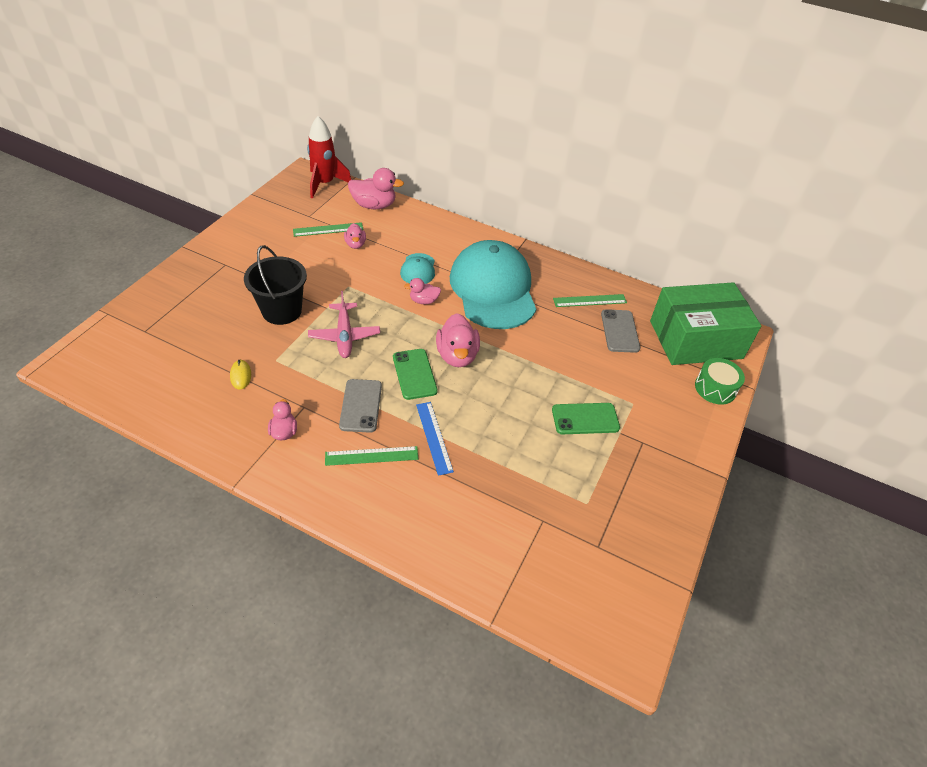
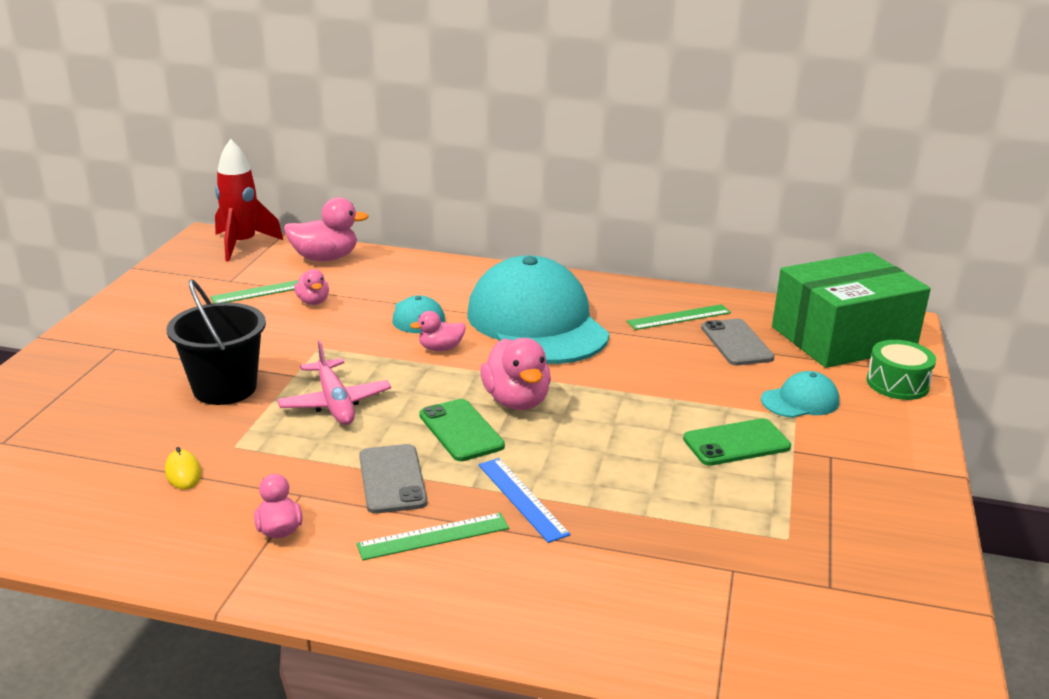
camera: 10 degrees left, 20 degrees down
none -> turquoise cap [761,371,839,418]

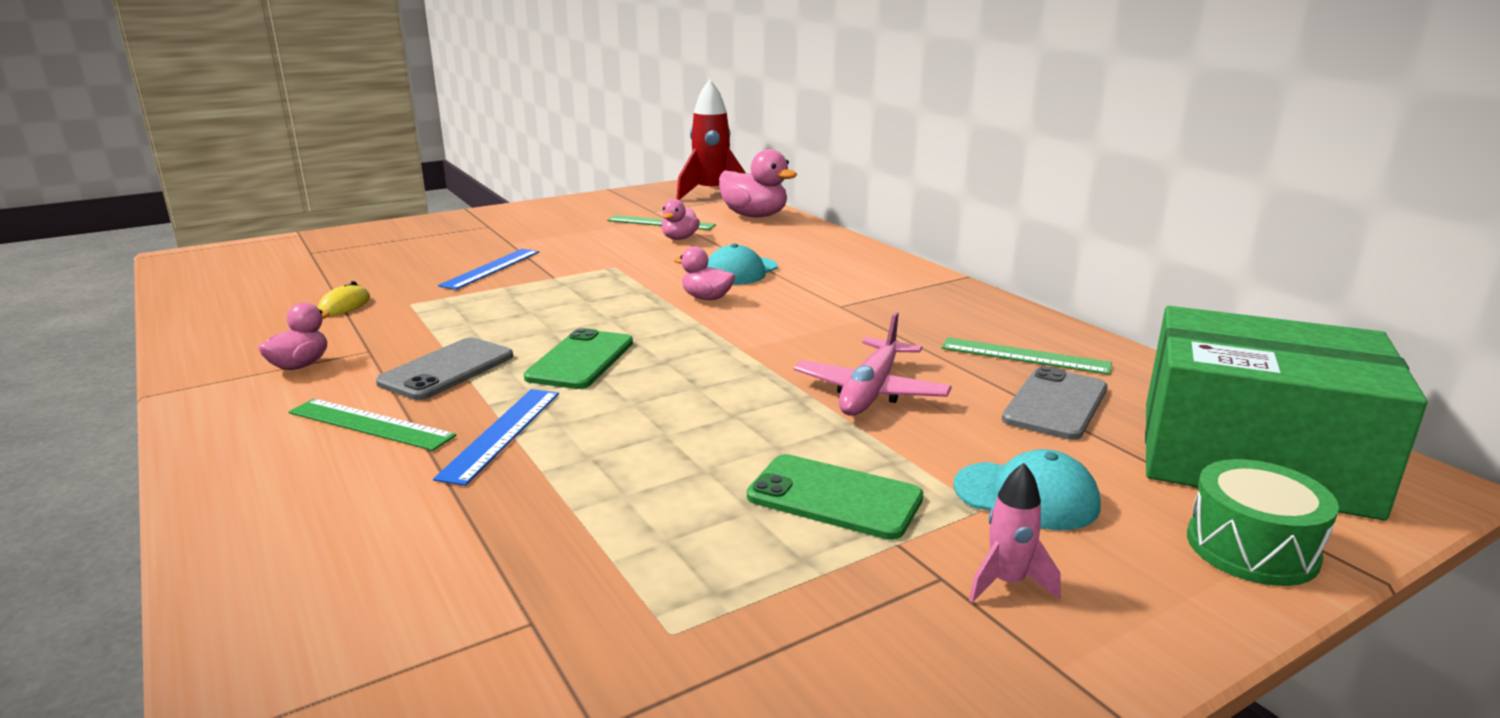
camera: 45 degrees right, 5 degrees down
black bucket [167,279,266,405] -> blue ruler [438,249,539,290]
pink plane [277,340,391,425] -> pink plane moved to [794,312,952,416]
turquoise cap [467,256,610,364] -> none
pink duck [480,338,551,410] -> none
none -> pink rocket [969,463,1060,603]

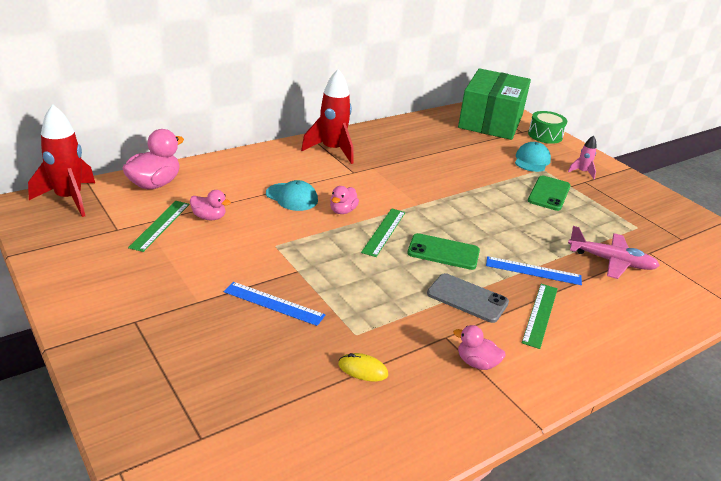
camera: 95 degrees left, 10 degrees up
pink plane [794,312,952,416] -> pink plane moved to [568,226,660,279]
green ruler [942,337,1112,375] -> green ruler moved to [361,208,405,257]
grey phone [1002,366,1107,440] -> none
none -> red rocket [301,69,354,164]

